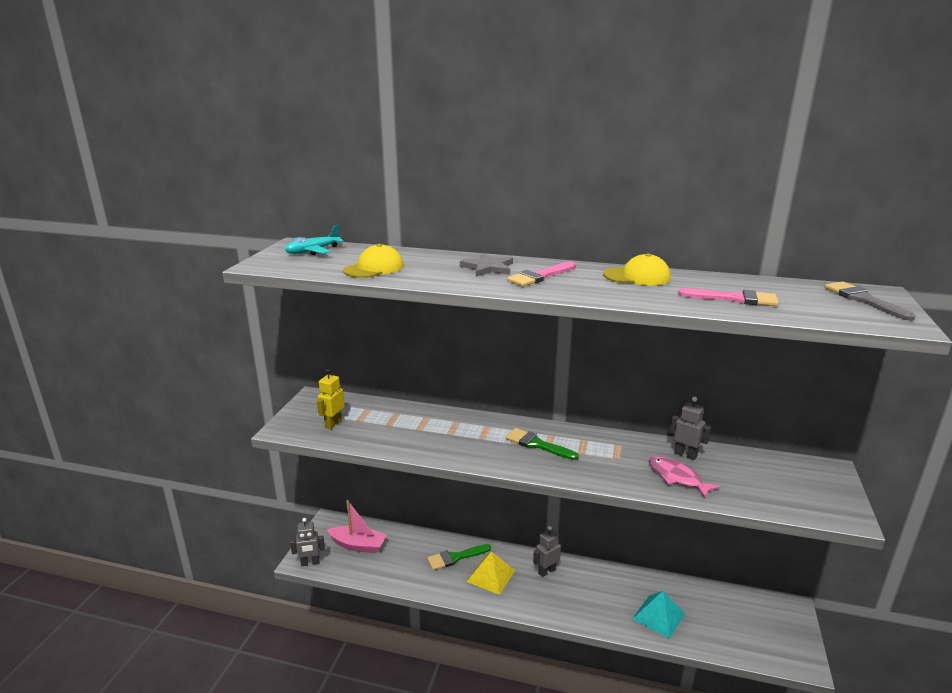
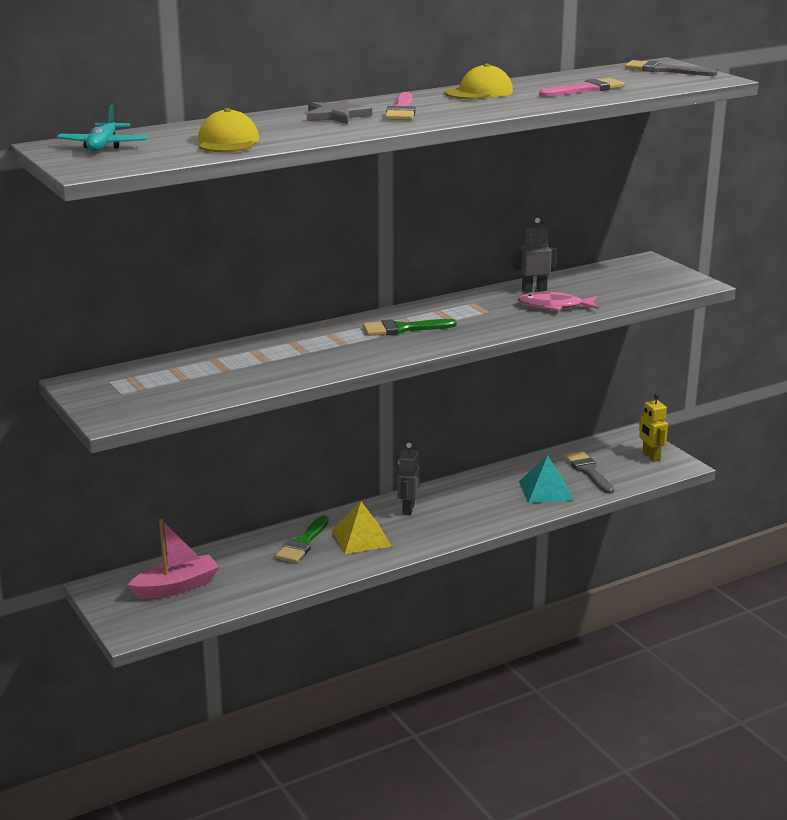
camera: 45 degrees left, 0 degrees up
grey robot [290,518,325,566] -> none
yellow robot [317,369,345,429] -> yellow robot moved to [639,393,668,462]
none -> grey brush [564,452,614,494]

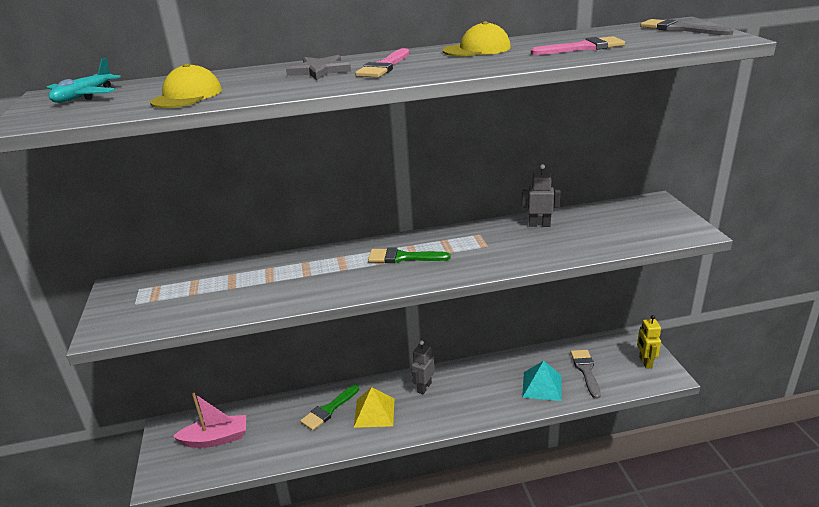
camera: 20 degrees right, 5 degrees up
pink fish [517,292,599,311] -> none

